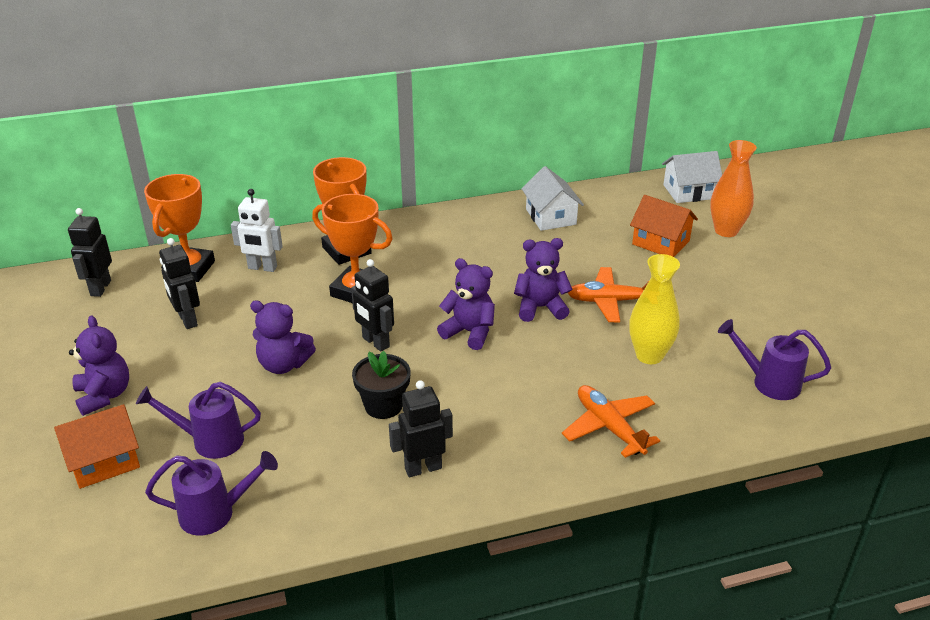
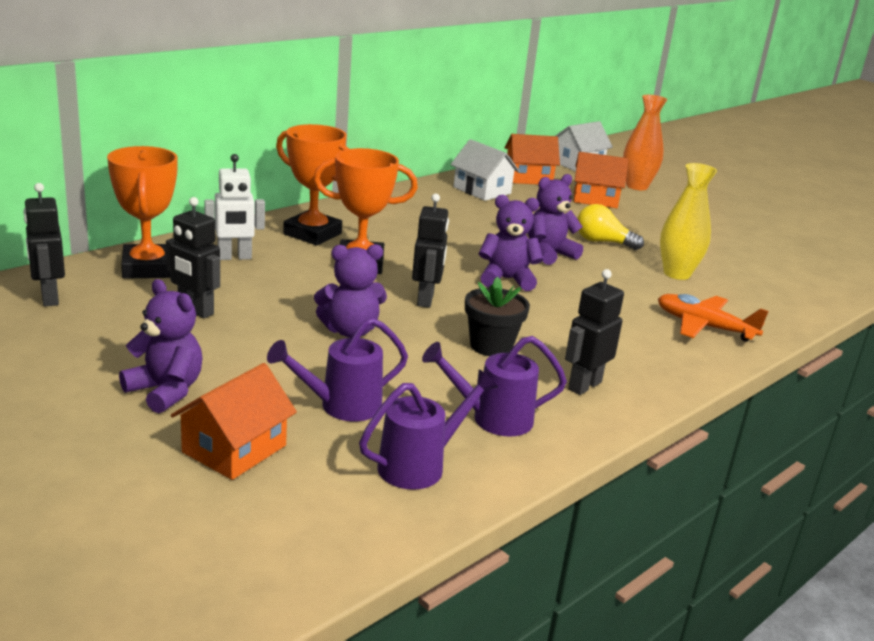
camera: 30 degrees left, 10 degrees down
black robot [351,259,394,352] -> black robot turned 105 degrees counterclockwise [412,194,449,308]
orange plane [568,267,649,322] -> yellow light bulb [577,204,644,250]
purple watering can [718,319,831,400] -> purple watering can moved to [422,336,567,437]
none -> orange house [504,134,560,185]

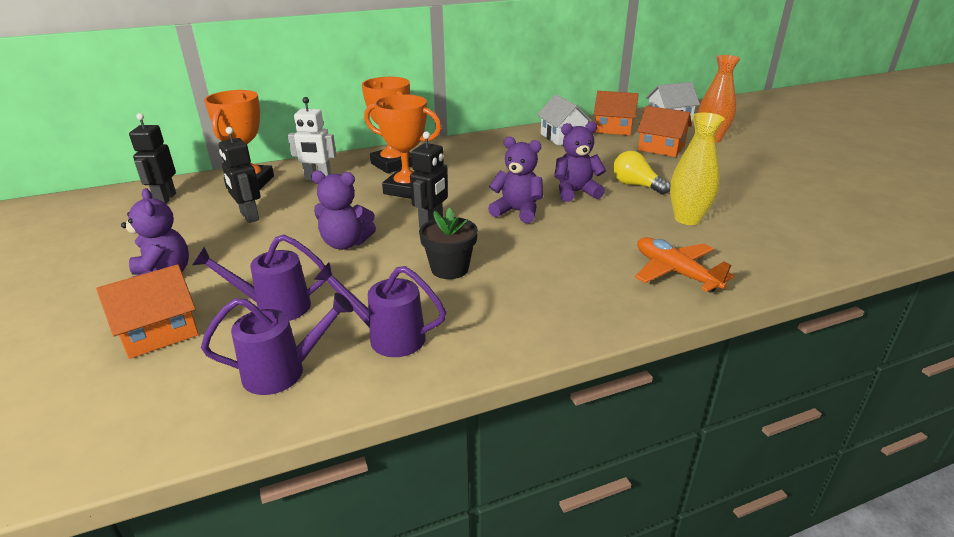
camera: 25 degrees right, 5 degrees up
black robot [565,269,624,395] -> none

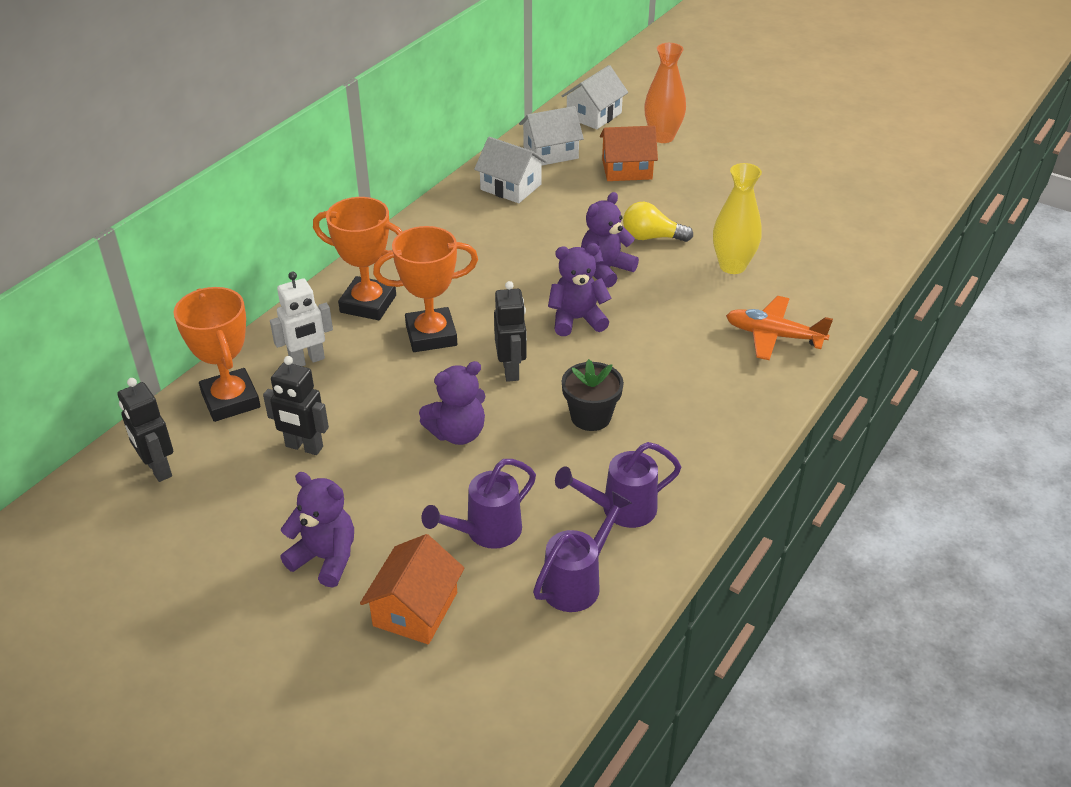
camera: 35 degrees left, 10 degrees up
orange house [594,91,639,135] -> white house [519,106,584,165]

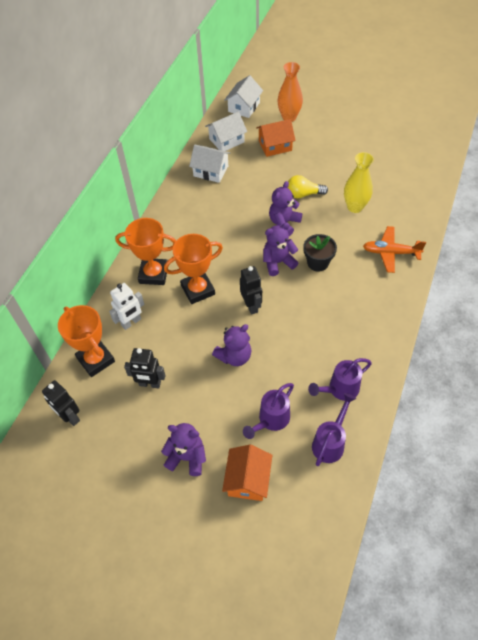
camera: 10 degrees left, 15 degrees up
black flower pot [562,359,624,431] -> black flower pot moved to [303,234,337,272]

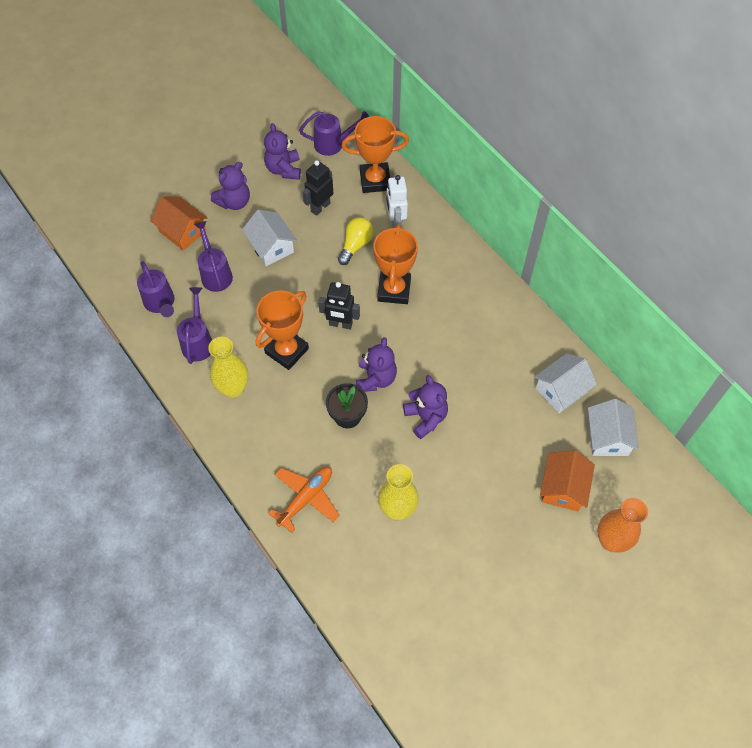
camera: 120 degrees right, 5 degrees up
black robot [42,380,80,426] -> purple watering can [299,111,369,156]
orange trophy [115,218,176,285] -> orange trophy moved to [256,290,309,370]
purple teddy bear [212,324,252,366] -> purple teddy bear moved to [264,123,301,180]
white house [224,75,263,118] -> white house moved to [242,209,297,266]
yellow light bulb [288,175,328,198] -> yellow light bulb moved to [338,217,374,265]
none -> yellow vase [208,337,248,398]

